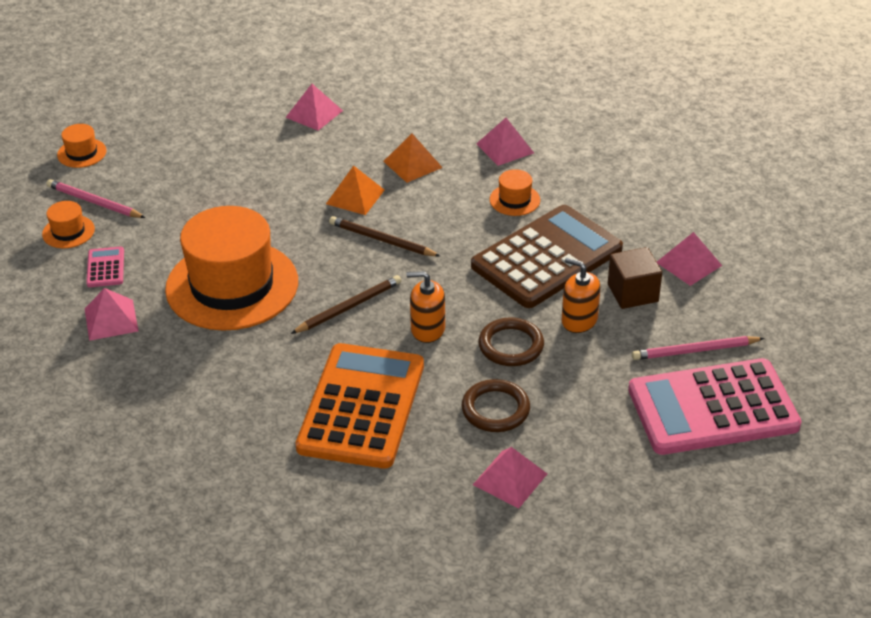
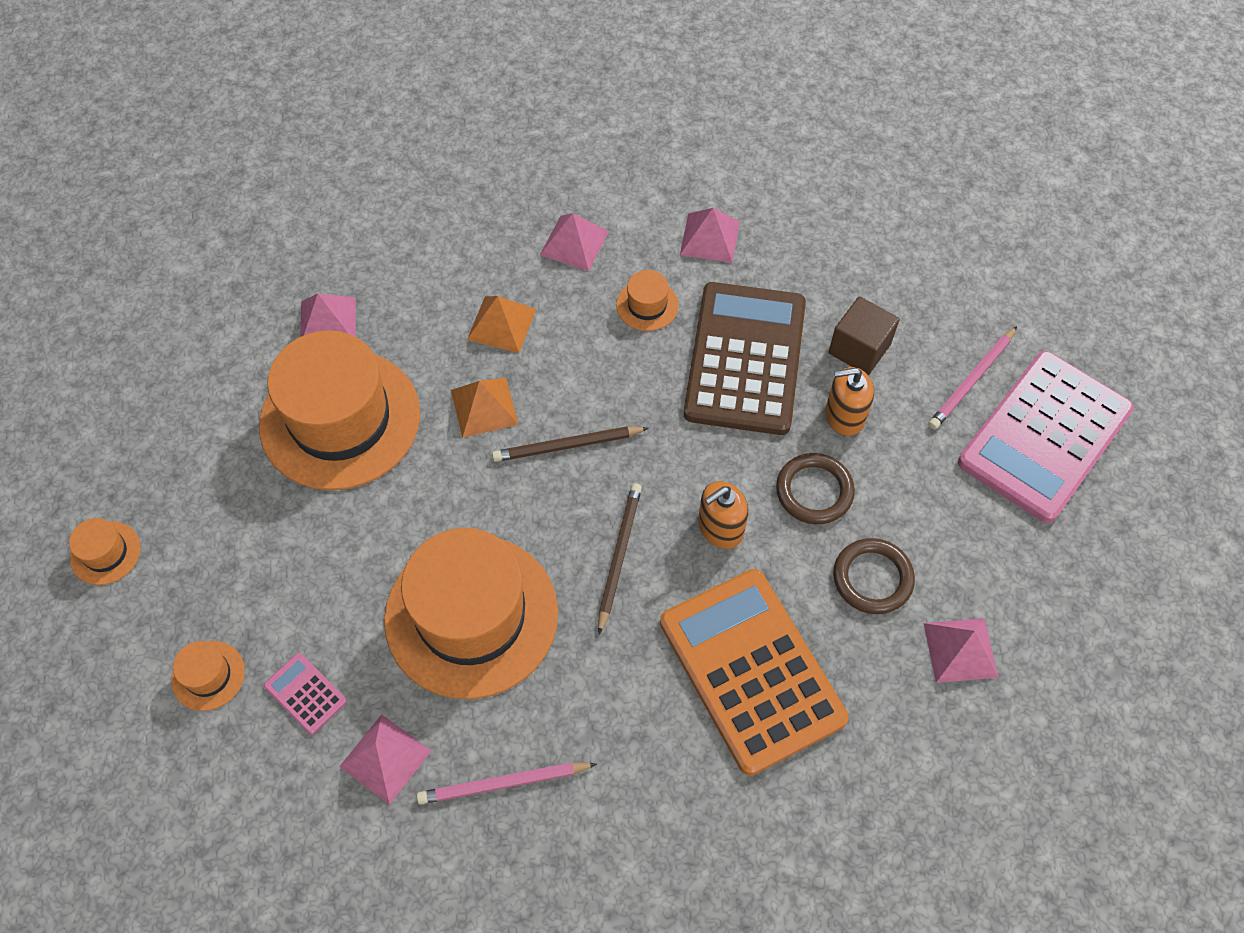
camera: 40 degrees left, 20 degrees up
pink pencil [47,179,146,218] -> pink pencil moved to [417,762,597,804]
pink pyramid [657,232,722,286] -> pink pyramid moved to [680,208,740,263]
none -> orange hat [259,330,420,490]

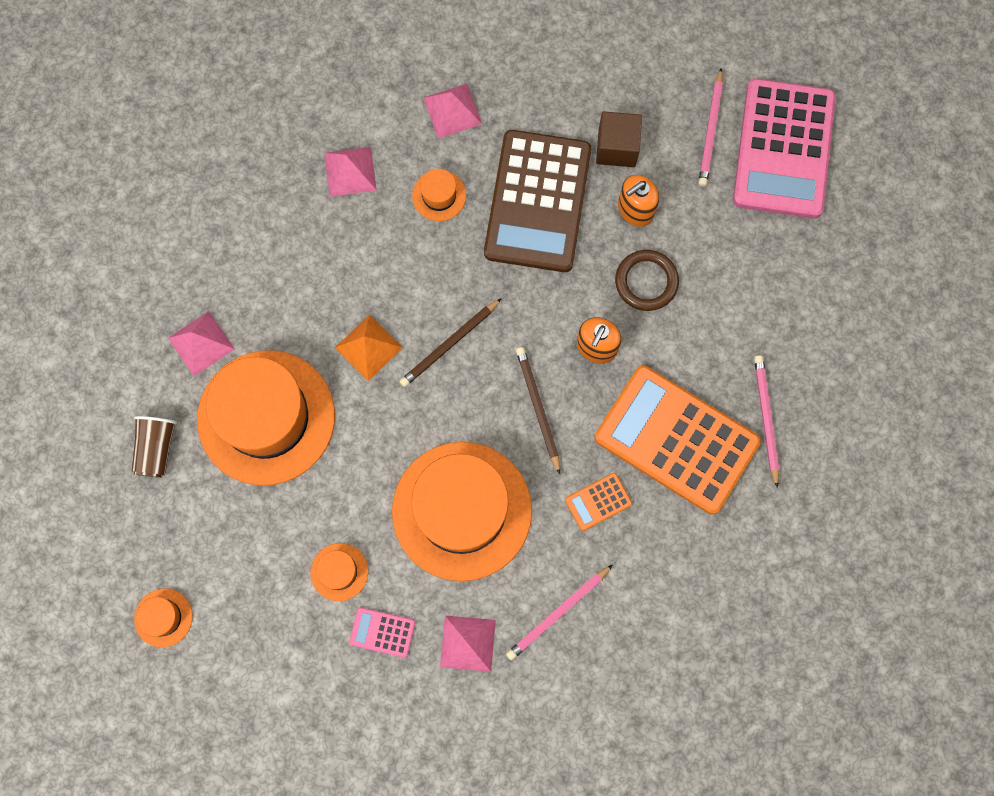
camera: 30 degrees left, 15 degrees up
orange hat [171,641,245,711] -> orange hat moved to [311,543,368,601]
orange pyramid [467,296,536,353] -> none
brown calculator [684,282,806,435] -> brown calculator turned 150 degrees counterclockwise [484,130,591,272]
brown ring [833,538,915,614] -> none
pink pyramid [924,618,998,683] -> none
none -> brown cup [132,416,177,478]
none -> orange calculator [565,473,632,531]
none -> pink pencil [754,355,779,488]

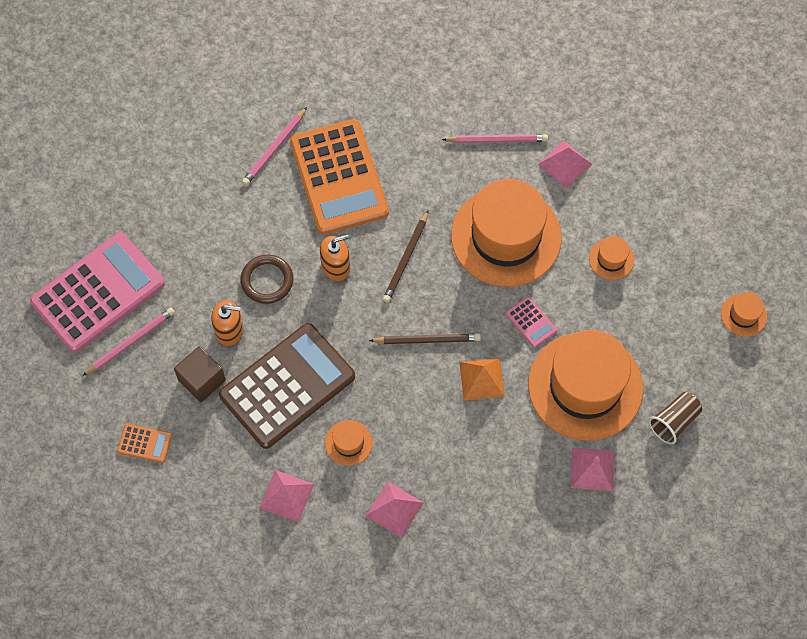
camera: 140 degrees left, 10 degrees down
pink calculator [349,607,416,658] -> pink calculator moved to [506,297,557,348]
orange calculator [565,473,632,531] -> orange calculator moved to [117,423,172,463]

